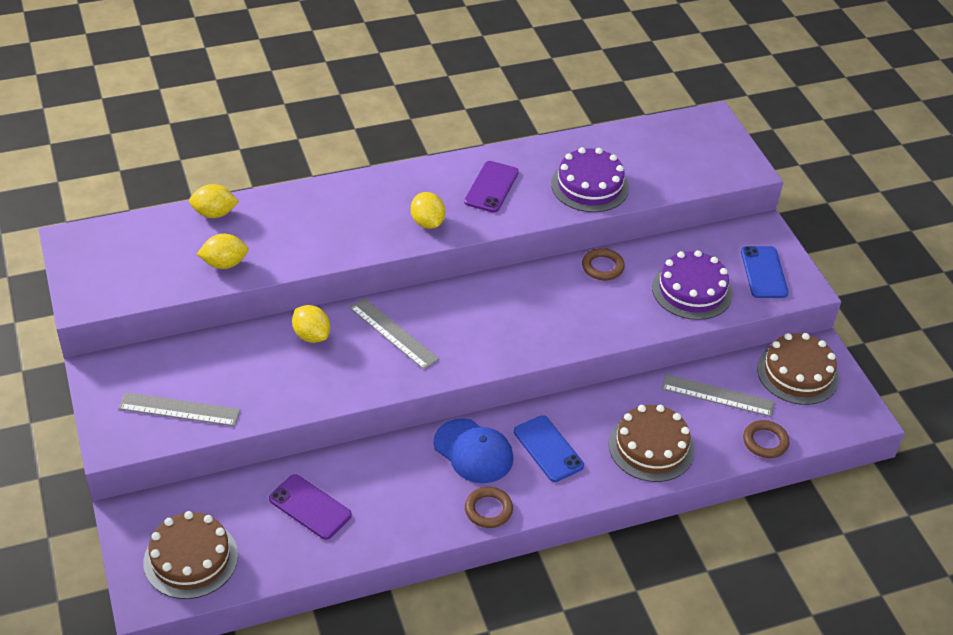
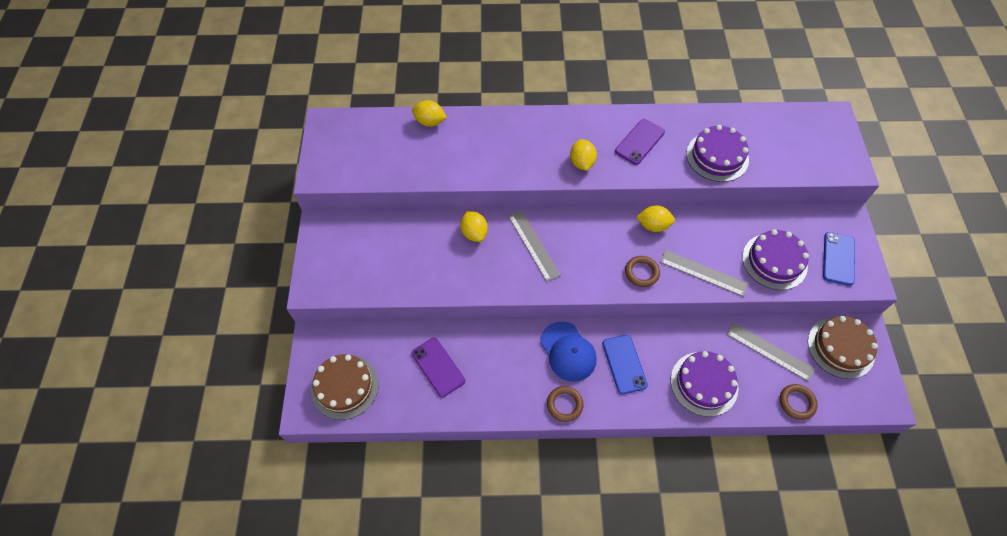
camera: 20 degrees right, 15 degrees up
grey ruler [118,392,240,426] -> grey ruler moved to [660,250,748,296]
yellow lemon [197,234,249,269] -> yellow lemon moved to [636,206,675,232]
brown ring [582,248,625,280] -> brown ring moved to [625,256,660,287]
brown cake [609,405,695,482] -> purple cake [671,351,738,417]

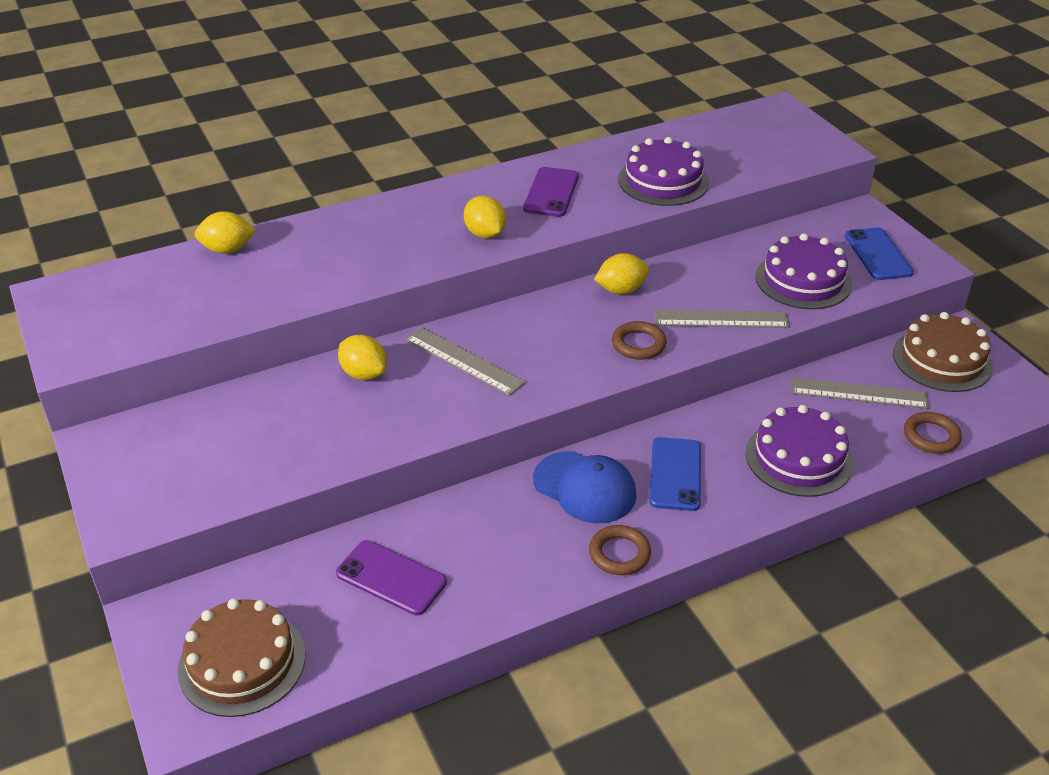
camera: 25 degrees left, 20 degrees down
blue phone [602,335,648,394] -> blue phone turned 45 degrees clockwise [649,437,701,511]

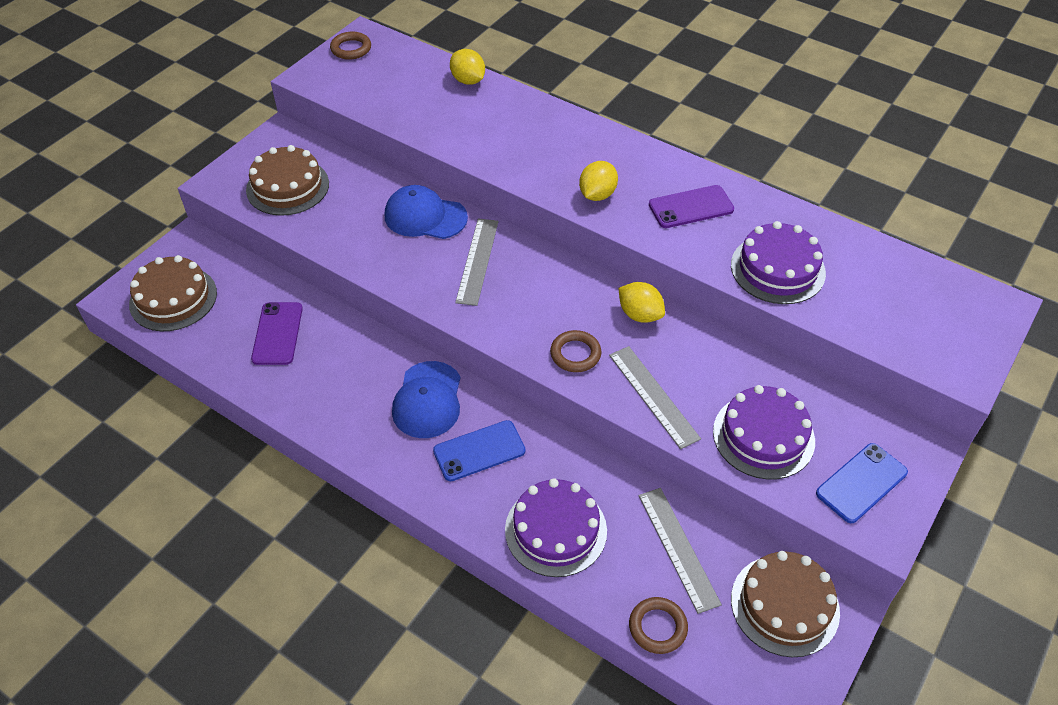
camera: 60 degrees right, 10 degrees up
yellow lemon [338,335,387,380] -> blue cap [385,185,468,239]
brown ring [589,525,651,575] -> brown ring moved to [330,32,371,60]
none -> brown cake [246,145,329,216]

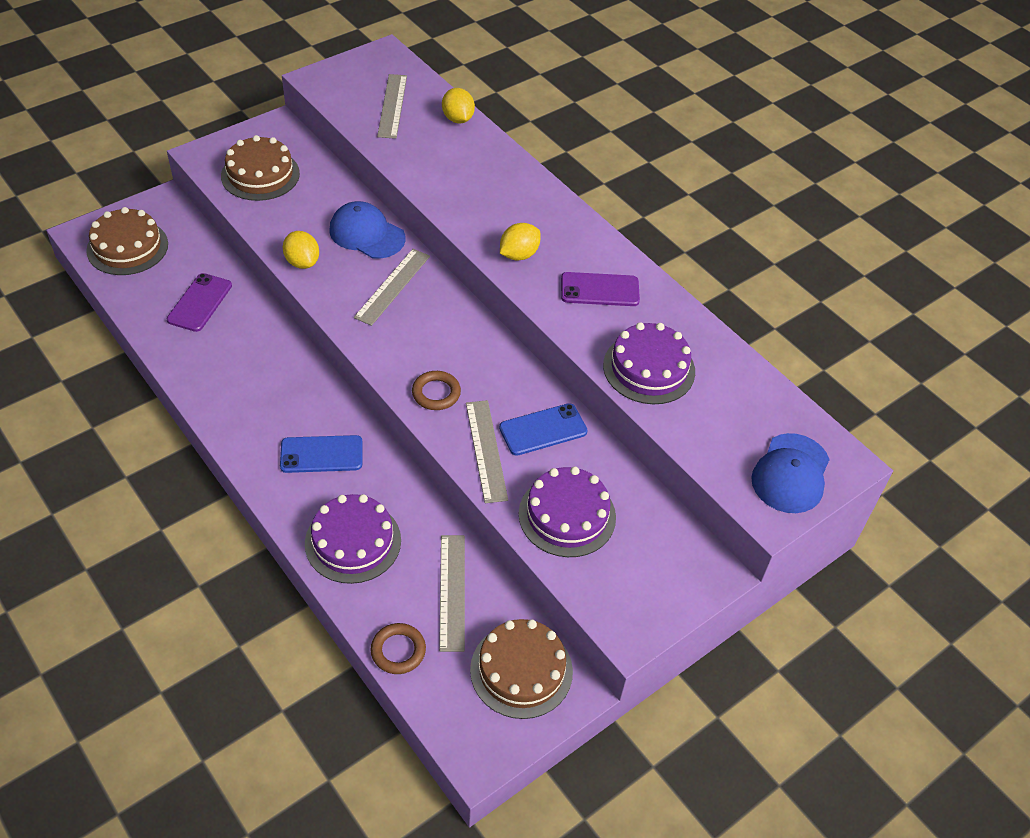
camera: 15 degrees right, 0 degrees up
brown ring [330,32,371,60] -> none
blue cap [392,361,461,438] -> blue cap moved to [751,433,830,513]
yellow lemon [619,282,665,323] -> yellow lemon moved to [283,231,319,269]
blue phone [816,443,908,523] -> blue phone moved to [499,403,588,456]
none -> grey ruler [377,74,407,139]

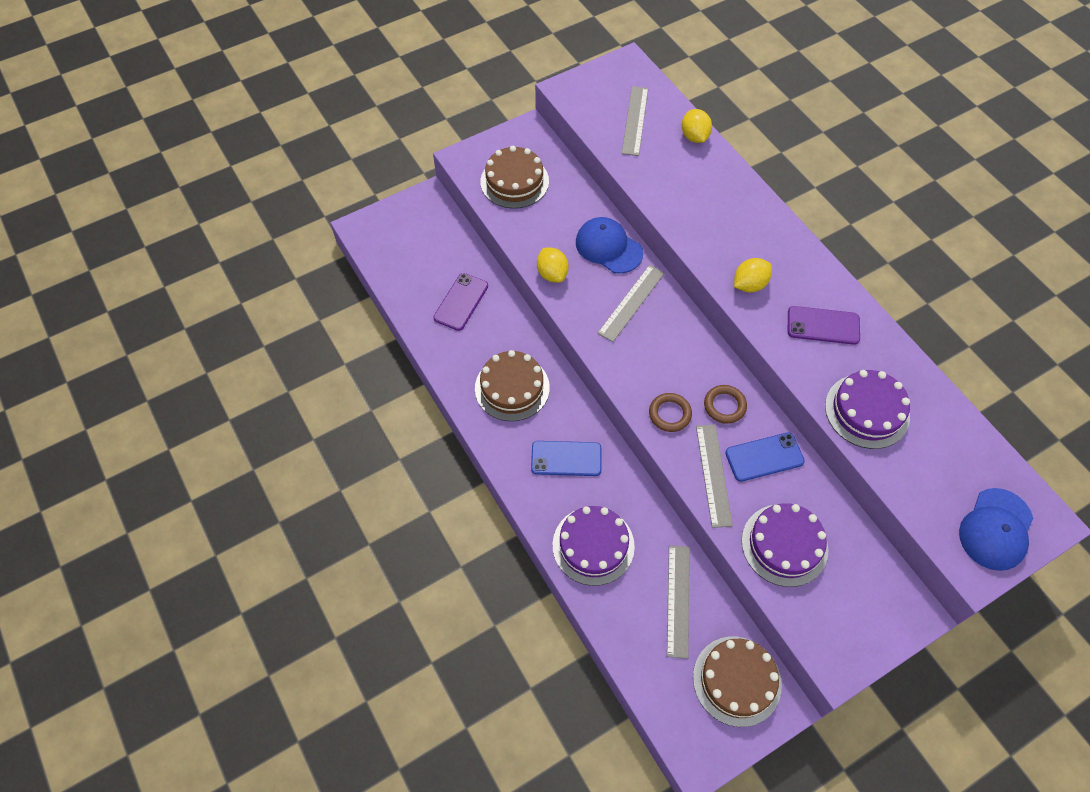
camera: 10 degrees right, 10 degrees up
brown cake [86,207,168,275] -> brown cake moved to [475,350,550,421]
brown ring [370,623,426,674] -> brown ring moved to [704,385,747,424]

